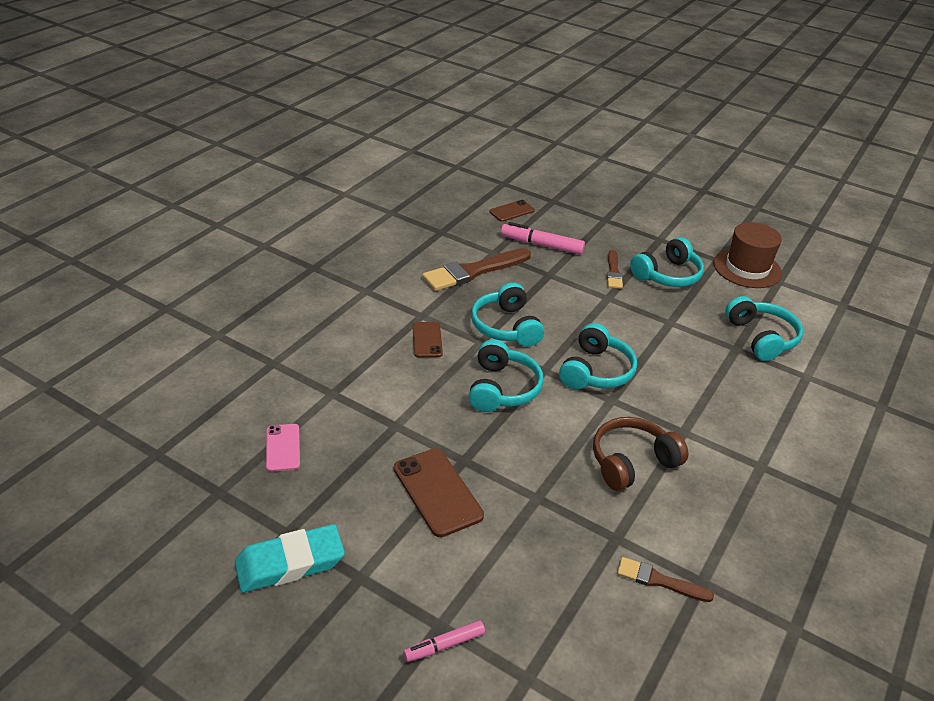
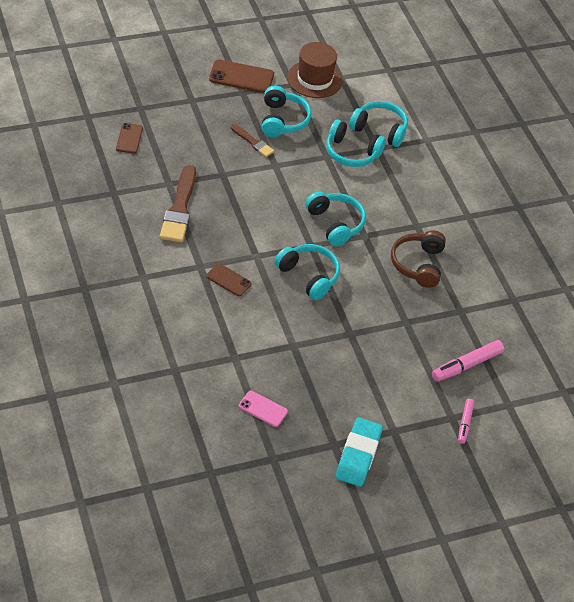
camera: 55 degrees left, 10 degrees up
brown phone [394,448,484,537] -> brown phone moved to [209,59,274,93]
turquoise headphones [471,282,544,347] -> turquoise headphones moved to [326,120,386,167]
pink marker [501,222,585,255] -> pink marker moved to [432,340,504,382]
brown brush [617,557,714,602] -> none

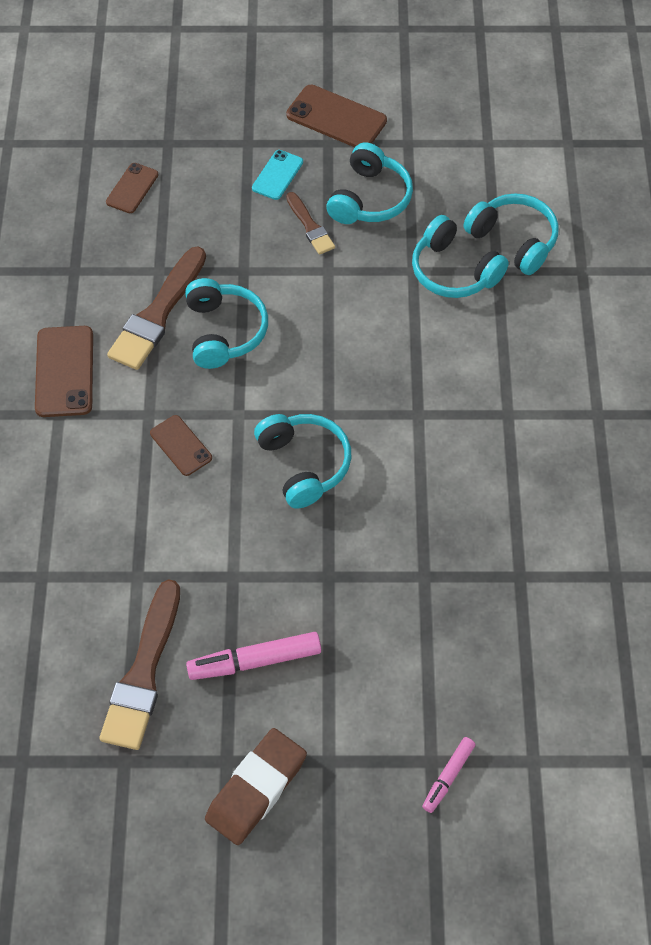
camera: 25 degrees right, 10 degrees up
pink phone [239,391,288,427] -> brown brush [99,579,180,750]
brown hat [287,42,343,98] -> none
turquoise headphones [305,191,366,246] -> turquoise headphones moved to [185,278,268,369]
turquoise eraser [336,417,383,487] -> brown eraser [205,728,307,845]
brown headphones [391,230,446,288] -> none
pink marker [432,340,504,382] -> pink marker moved to [186,632,321,680]
none -> brown phone [35,326,93,417]
none -> turquoise phone [252,150,303,200]

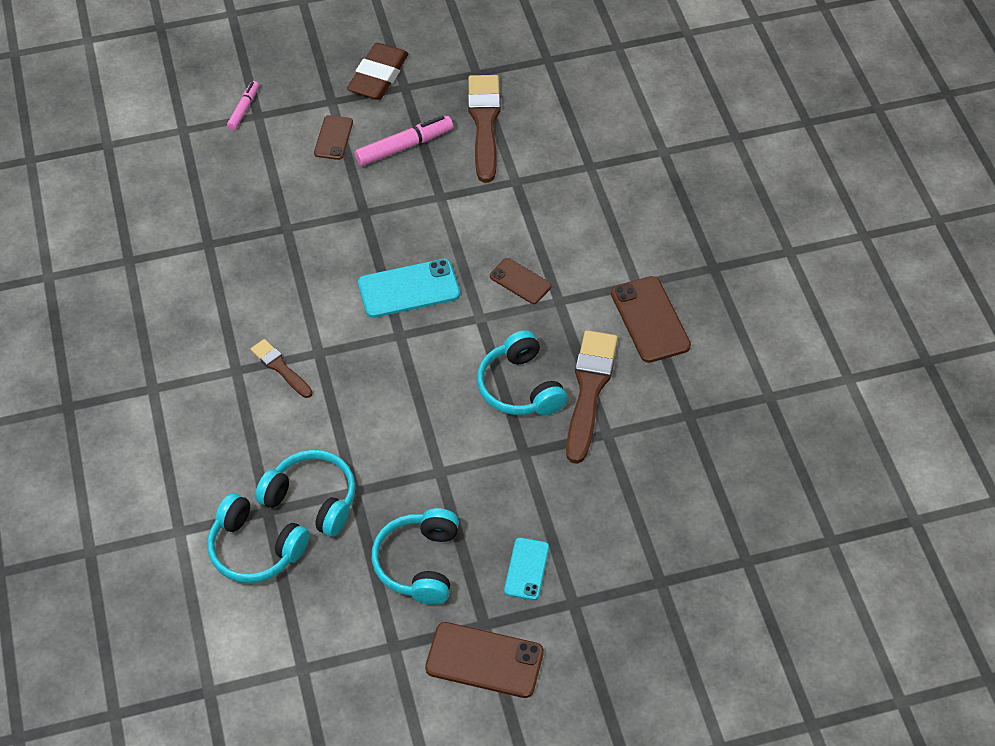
camera: 165 degrees right, 5 degrees down
brown phone [106,163,158,213] -> brown phone moved to [314,115,353,160]
turquoise headphones [254,414,351,509] -> turquoise phone [358,259,460,318]
brown brush [286,192,335,255] -> brown brush moved to [250,339,312,398]

